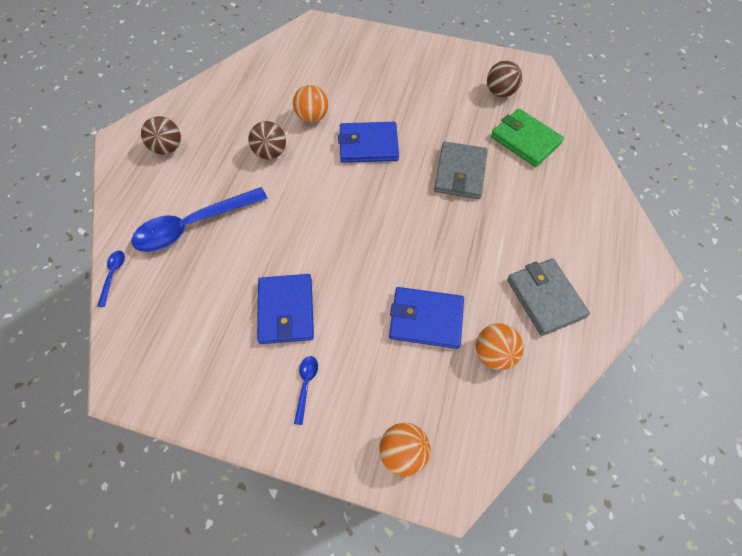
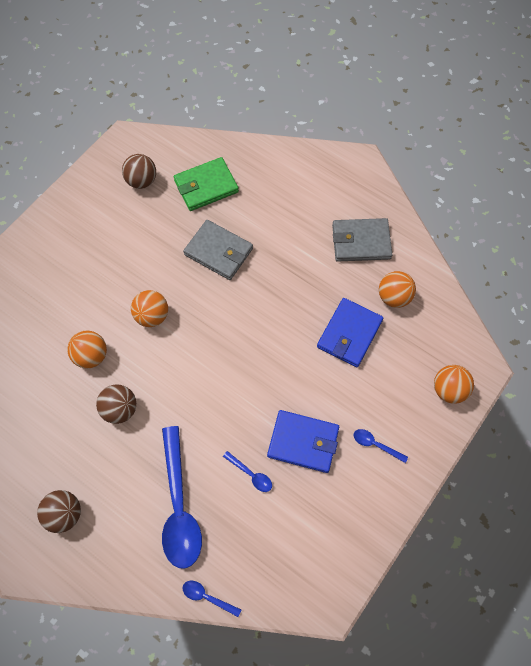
camera: 70 degrees left, 5 degrees up
blue wallet [338,122,399,163] -> orange ball [131,290,168,327]
none -> blue spoon [223,451,272,492]

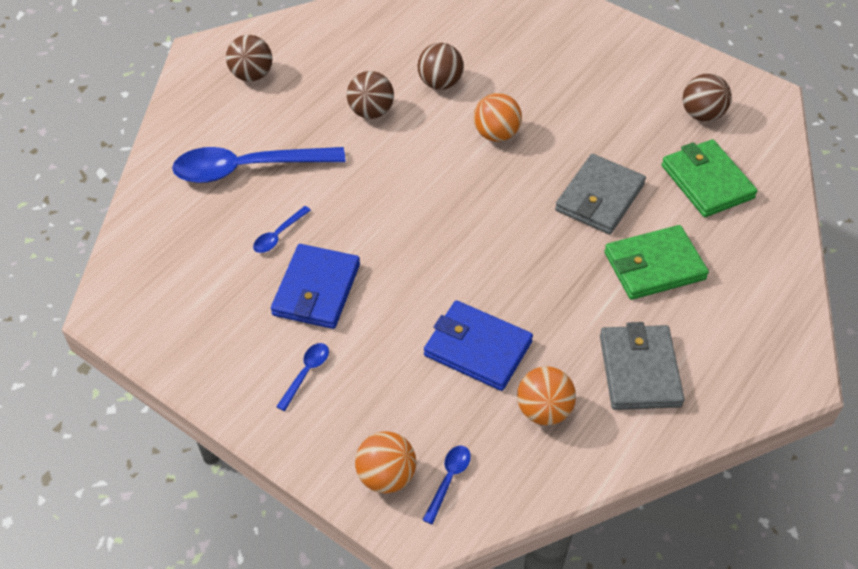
camera: 90 degrees right, 15 degrees down
orange ball [67,331,107,368] -> brown ball [417,43,464,90]
blue spoon [183,581,241,617] -> blue spoon moved to [423,445,471,524]
none -> green wallet [604,225,709,300]

